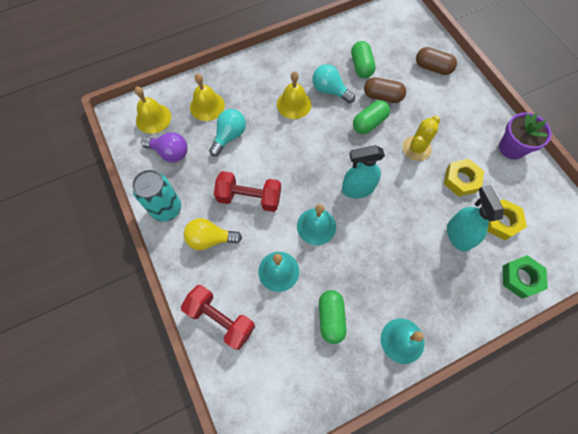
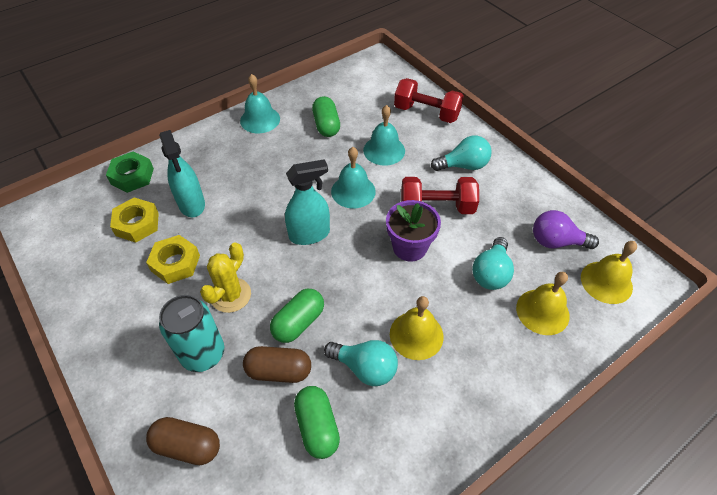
camera: 170 degrees right, 15 degrees down
turquoise can [132,170,181,222] -> turquoise can moved to [159,295,224,372]
yellow light bulb [184,218,242,250] -> turquoise light bulb [431,136,492,171]
purple flower pot [499,112,552,160] -> purple flower pot moved to [386,200,441,261]

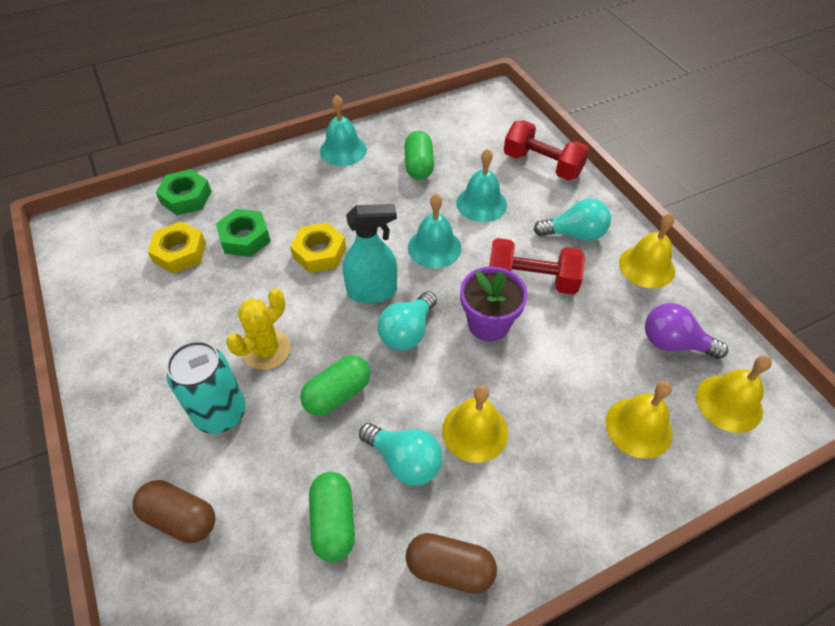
camera: 10 degrees right, 0 degrees up
yellow nut [146,235,200,284] -> yellow nut moved to [290,223,346,273]
turquoise spray bottle [159,130,205,217] -> green nut [216,209,271,257]
brown capsule [243,346,311,383] -> brown capsule moved to [406,533,497,594]
turquoise light bulb [472,237,514,290] -> turquoise light bulb moved to [378,291,437,350]
none -> yellow bell [619,213,675,288]

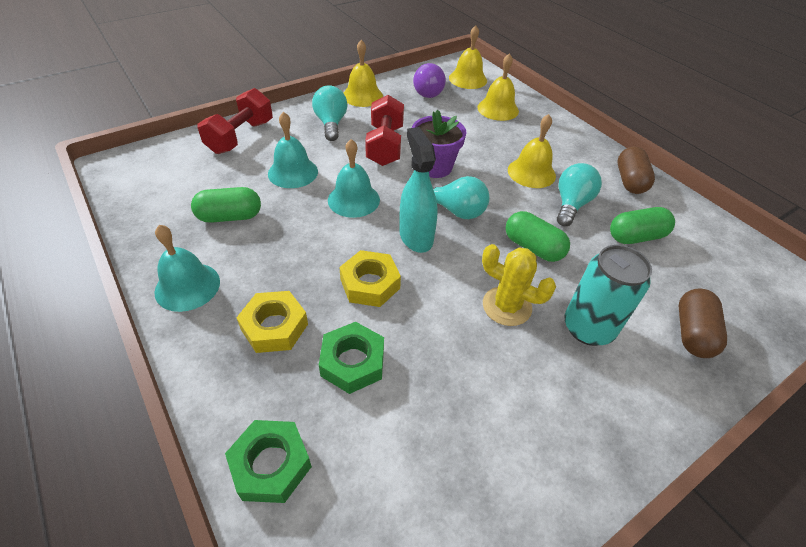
camera: 100 degrees left, 5 degrees down
yellow nut [147,222,206,273] -> yellow nut moved to [236,291,308,353]

